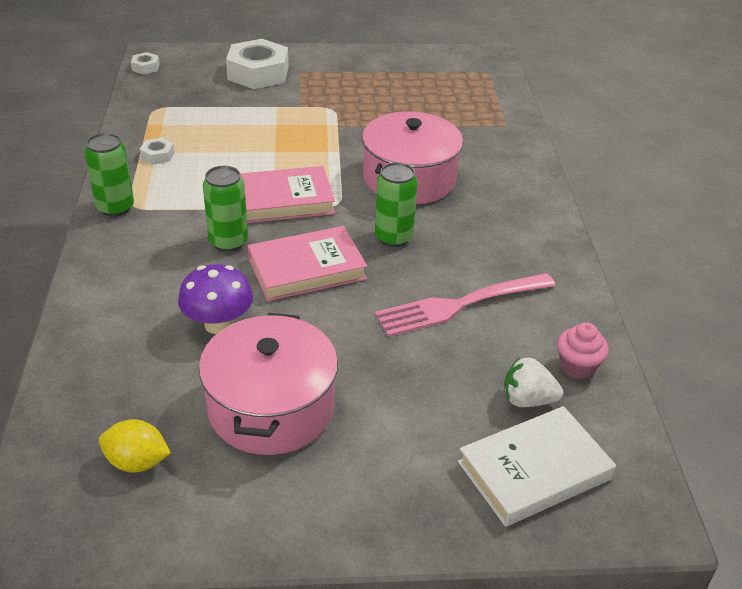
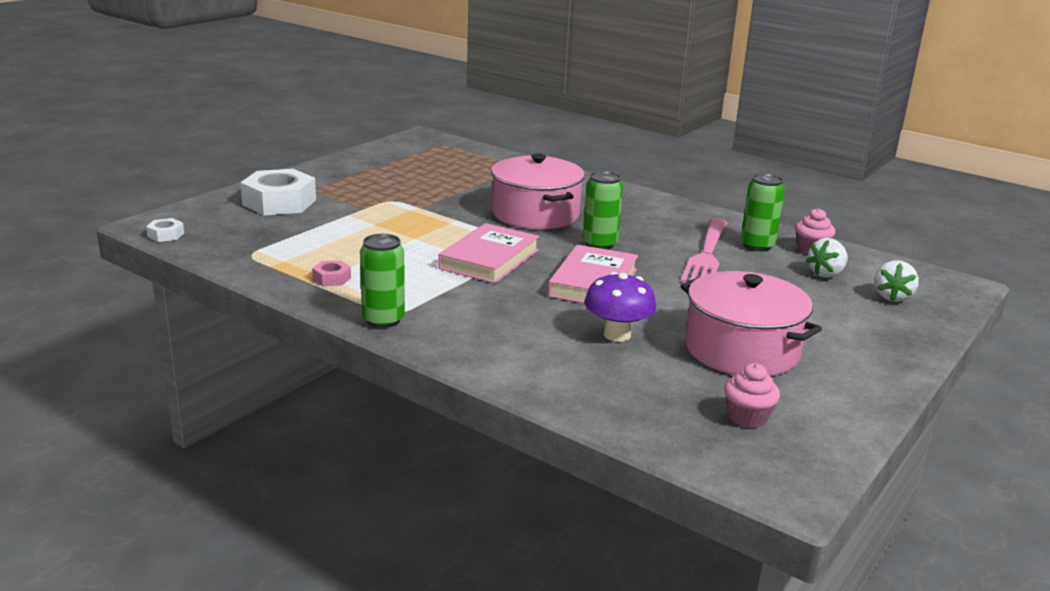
camera: 50 degrees left, 15 degrees down
yellow lemon [99,419,170,473] -> pink cupcake [724,363,780,428]
white nut [140,138,175,165] -> pink nut [312,260,351,286]
green can [203,166,248,252] -> green can moved to [740,173,785,252]
white book [458,406,616,527] -> white strawberry [874,260,919,302]

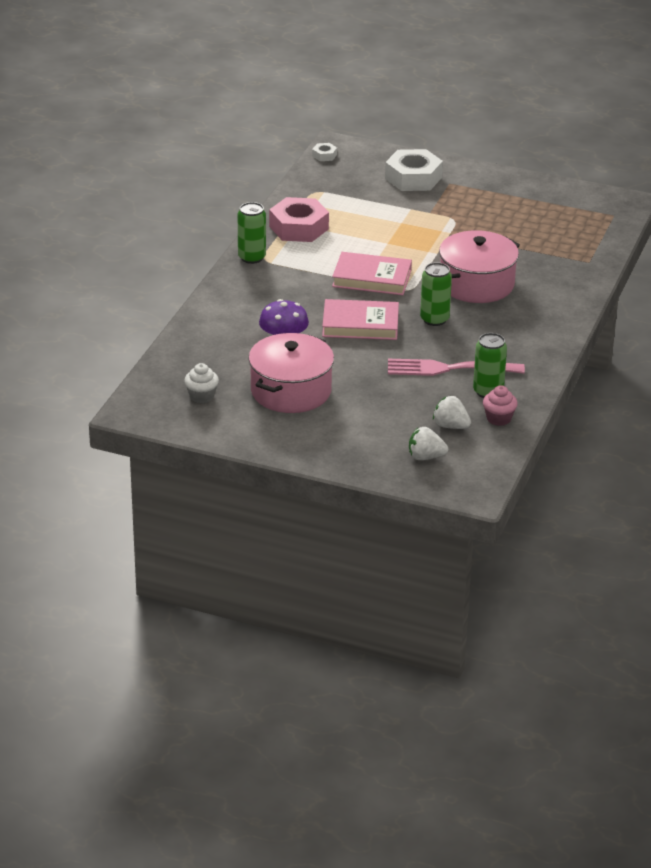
camera: 75 degrees right, 10 degrees up
pink nut [312,260,351,286] -> pink nut [269,197,329,242], size x2.25
pink cupcake [724,363,780,428] -> white cupcake [184,363,219,403]

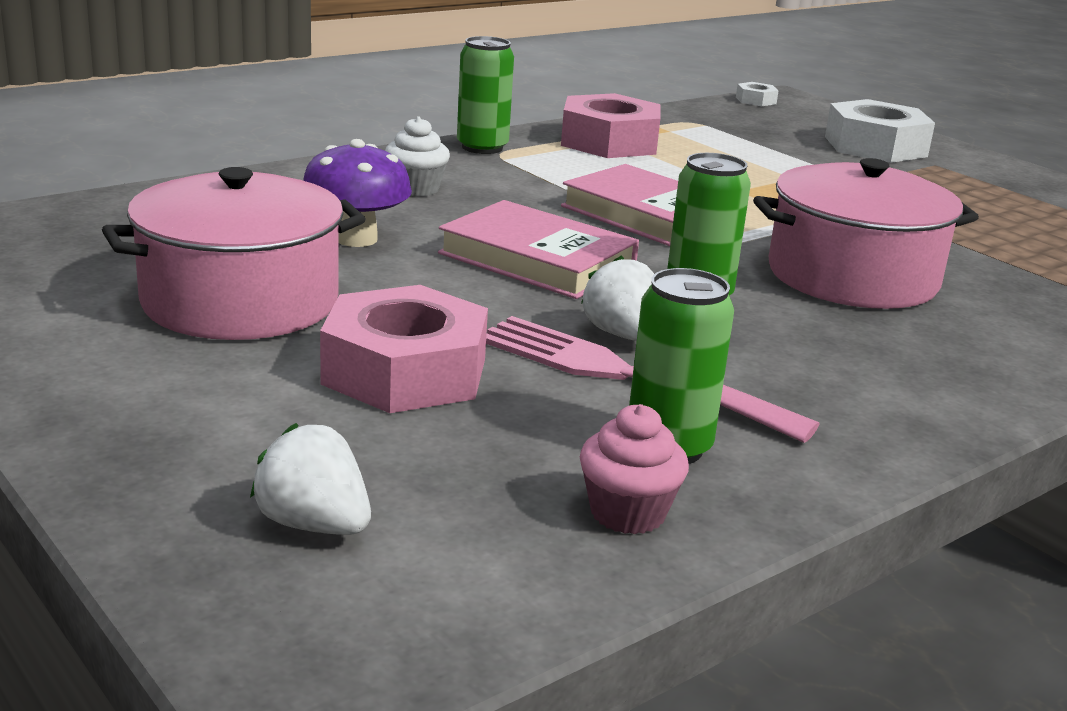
camera: 30 degrees right, 10 degrees down
white cupcake [184,363,219,403] -> white cupcake moved to [385,117,450,197]
white strawberry [433,396,471,429] -> white strawberry moved to [581,255,654,341]
none -> pink nut [320,285,488,413]

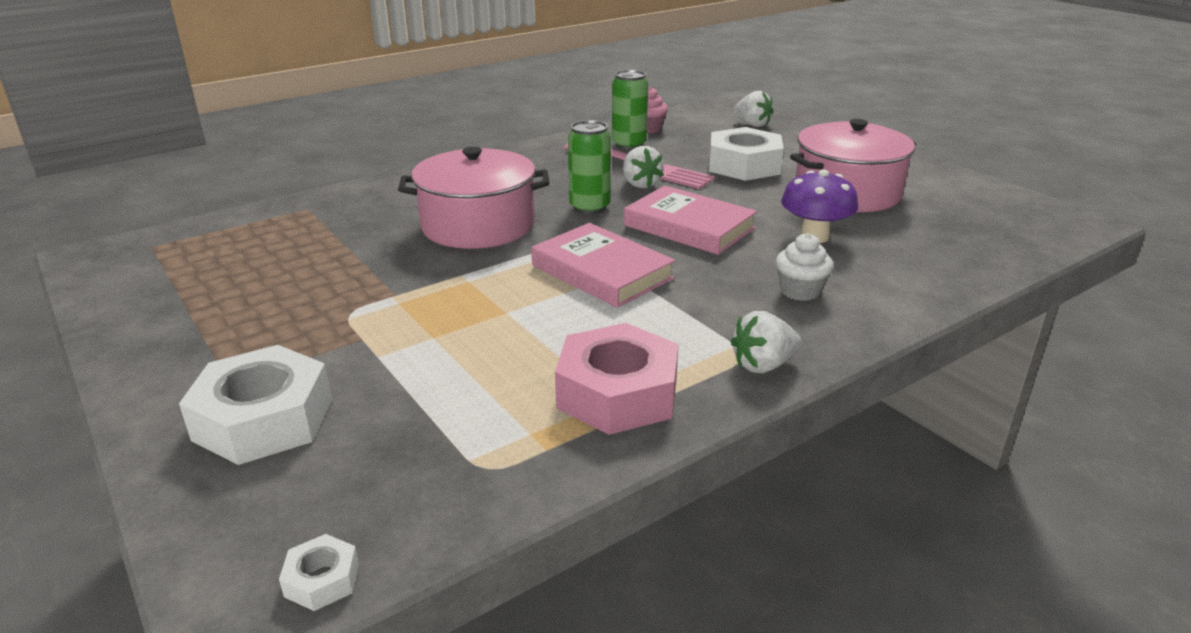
camera: 175 degrees left, 5 degrees up
pink nut [320,285,488,413] -> white nut [709,127,784,181]
green can [457,36,514,154] -> white strawberry [731,311,801,373]

